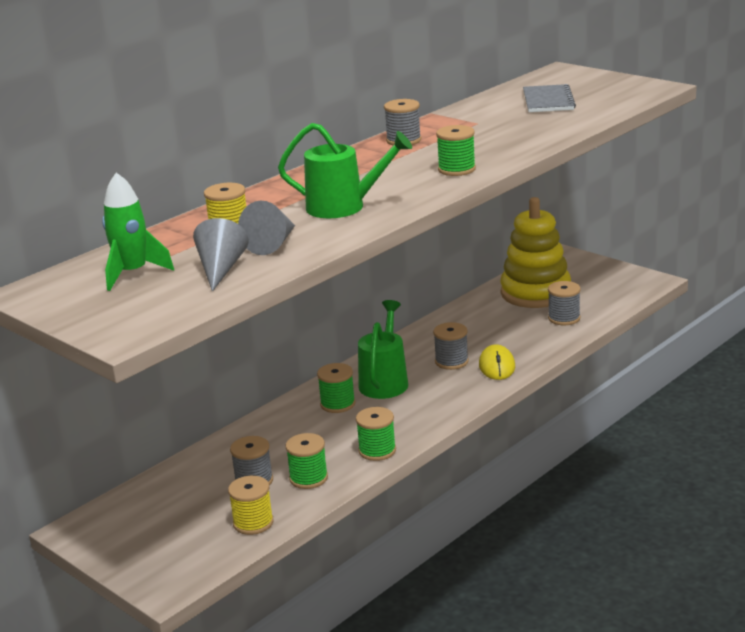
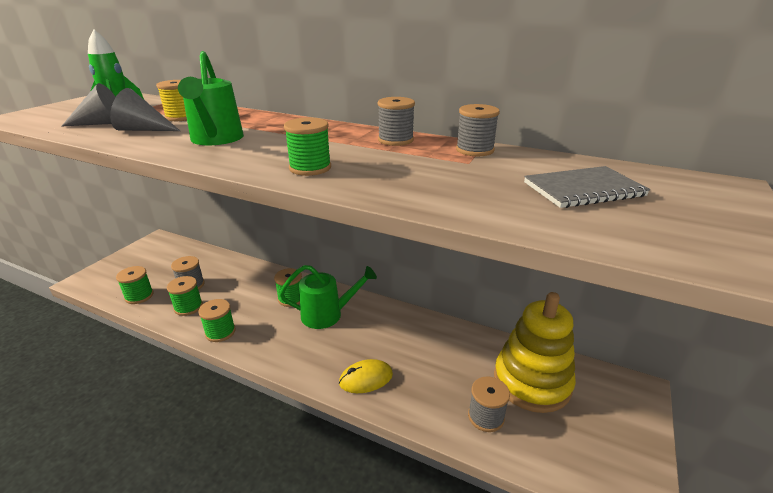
camera: 70 degrees right, 5 degrees up
yellow spool [228,476,274,535] -> green spool [116,266,153,304]
grey spool [433,322,469,370] -> grey spool moved to [456,104,500,156]

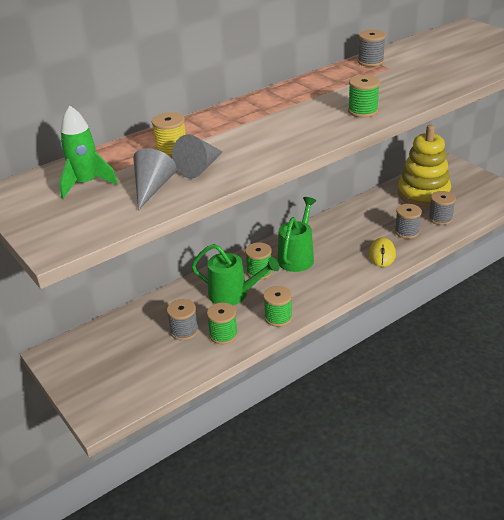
camera: 60 degrees left, 5 degrees up
green spool [116,266,153,304] -> none
green watering can [178,51,244,145] -> green watering can moved to [191,244,279,305]
grey spool [378,97,415,146] -> grey spool moved to [395,204,422,239]
grey notebook [524,166,650,208] -> none

